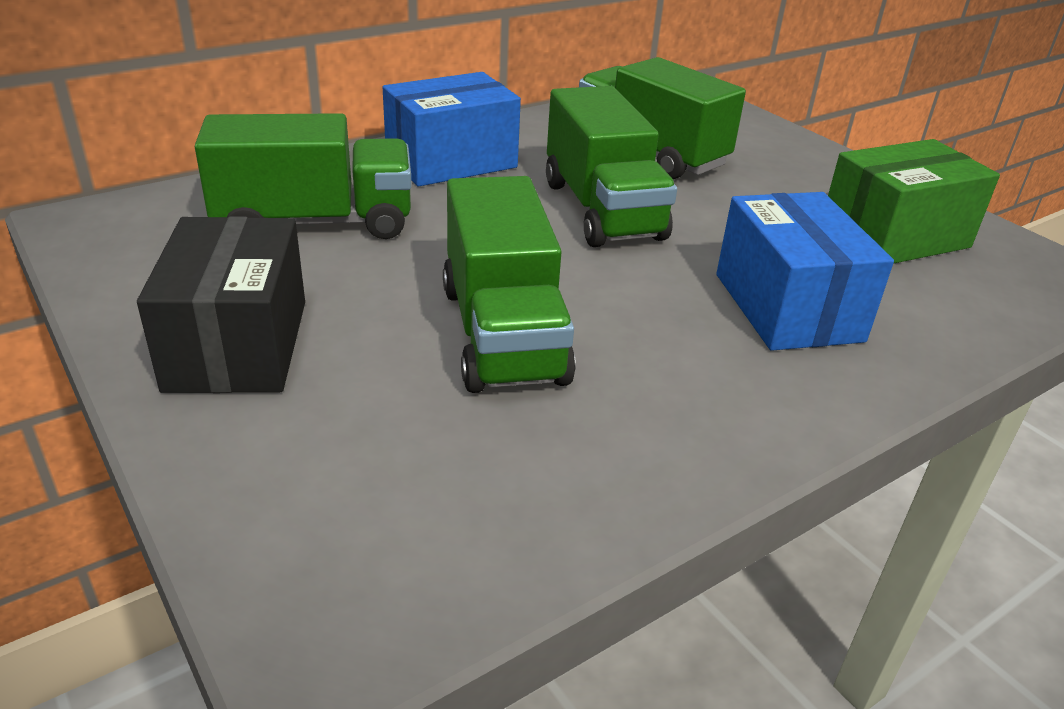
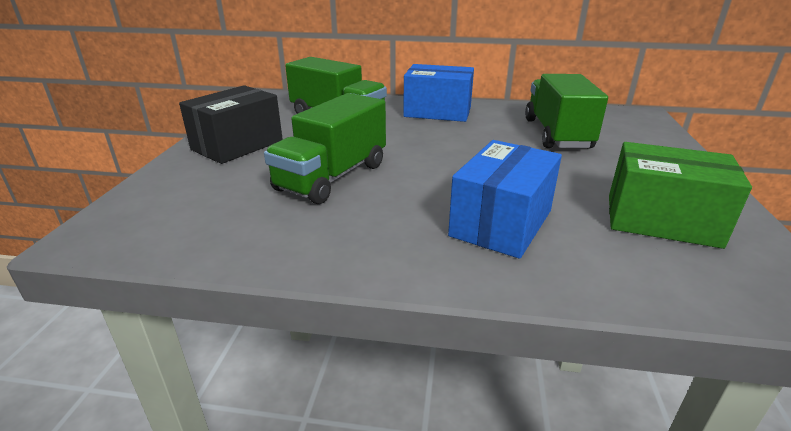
camera: 45 degrees right, 5 degrees down
green truck [546,86,677,247] -> none

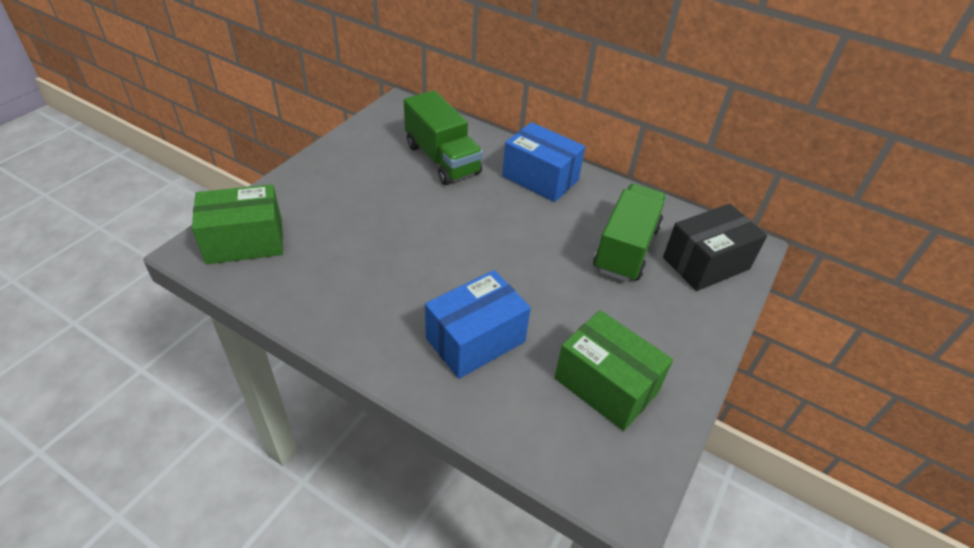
camera: 20 degrees right, 15 degrees up
black box [179,85,283,164] -> black box moved to [663,204,767,291]
green truck [264,93,386,204] -> none
none -> green box [192,184,283,264]

